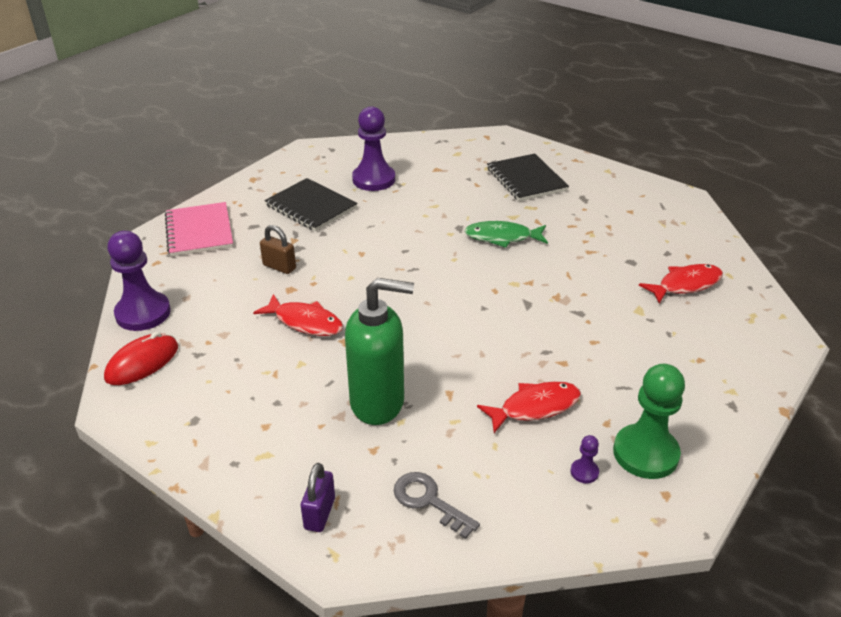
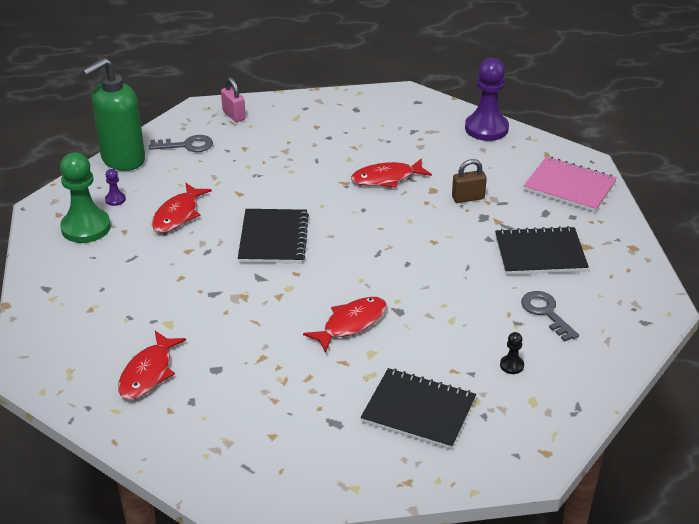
camera: 135 degrees right, 0 degrees up
red mouse [104,332,178,385] -> none
purple padlock [301,463,335,532] -> pink padlock [221,77,246,122]
green soap dispenser [345,278,414,425] -> green soap dispenser moved to [82,58,145,171]
purple pawn [352,106,395,191] -> grey key [521,291,579,342]
green fish [464,221,548,248] -> red fish [303,297,387,353]
none -> black notebook [238,209,309,263]
none -> black pawn [500,332,524,374]

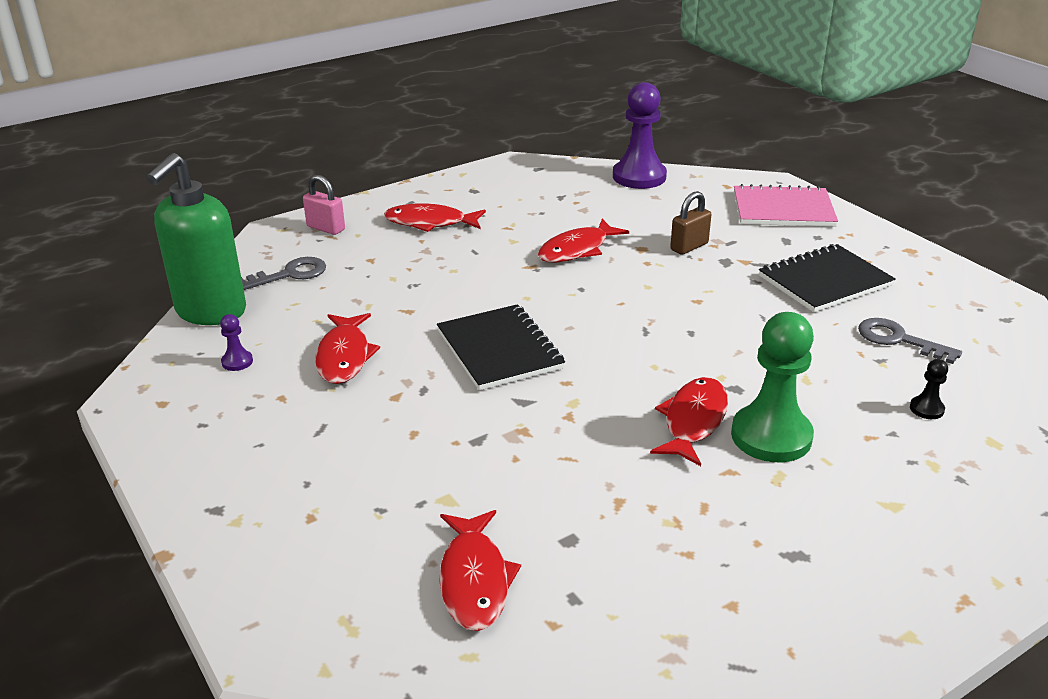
camera: 25 degrees left, 5 degrees down
green pawn [60,152,111,243] -> green pawn moved to [731,312,814,462]
black notebook [360,368,476,449] -> none
none -> red fish [384,203,486,232]

